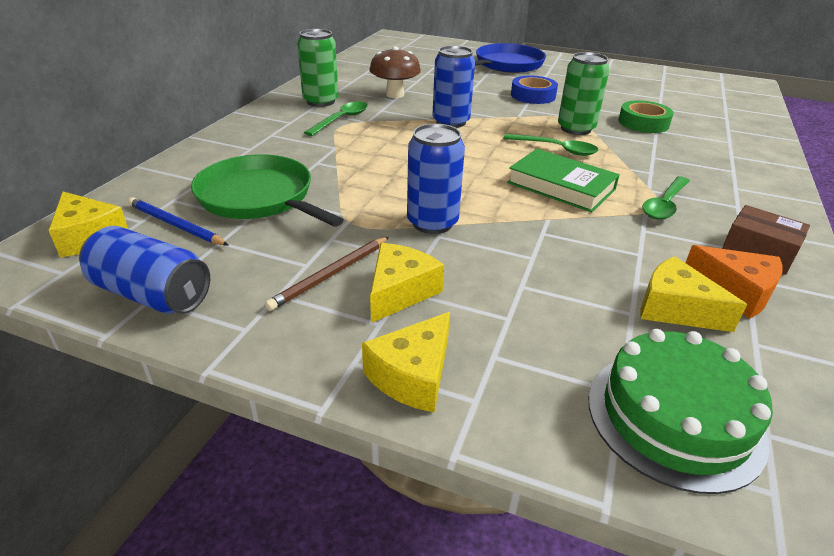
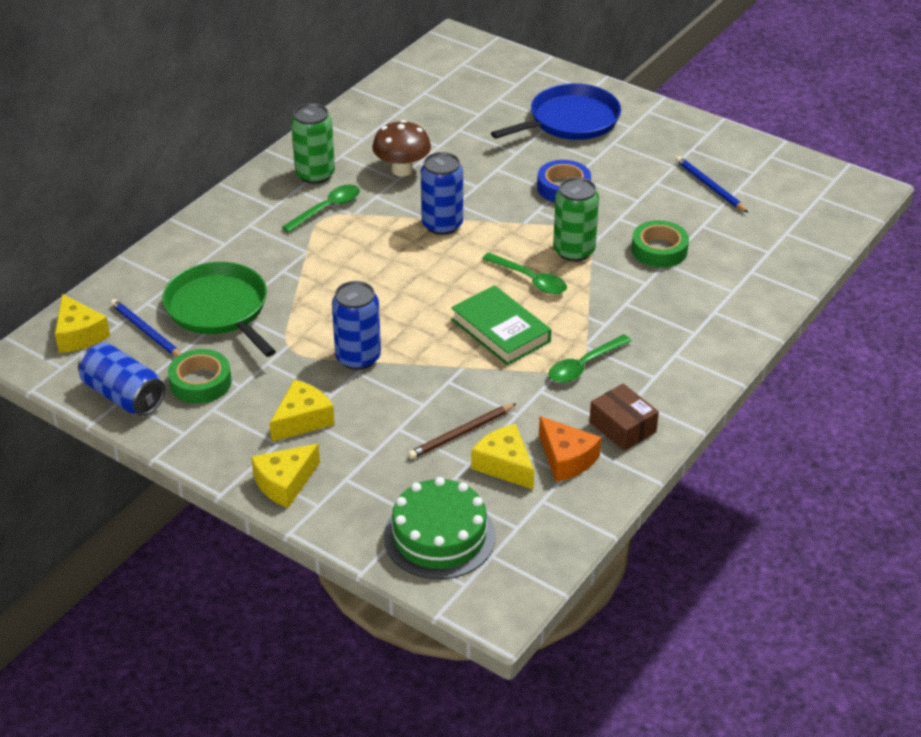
camera: 15 degrees right, 5 degrees up
brown pencil [265,237,389,311] -> brown pencil moved to [408,403,517,459]
none -> green tape [168,349,232,404]
none -> blue pencil [676,156,749,213]

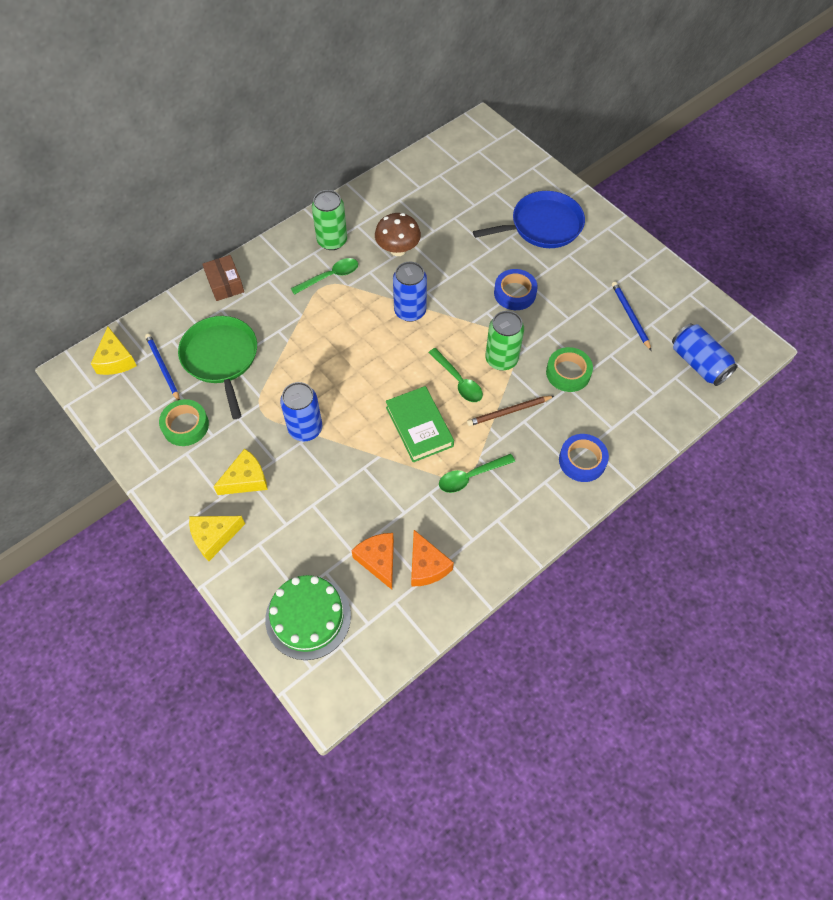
camera: 15 degrees right, 20 degrees up
blue can [78,342,165,416] -> blue can moved to [672,323,738,386]
brown pencil [408,403,517,459] -> brown pencil moved to [467,396,554,426]
yellow cheese [471,424,534,489] -> orange cheese [351,533,394,590]
brown box [589,384,659,451] -> brown box moved to [202,255,244,301]
none -> blue tape [559,434,609,482]

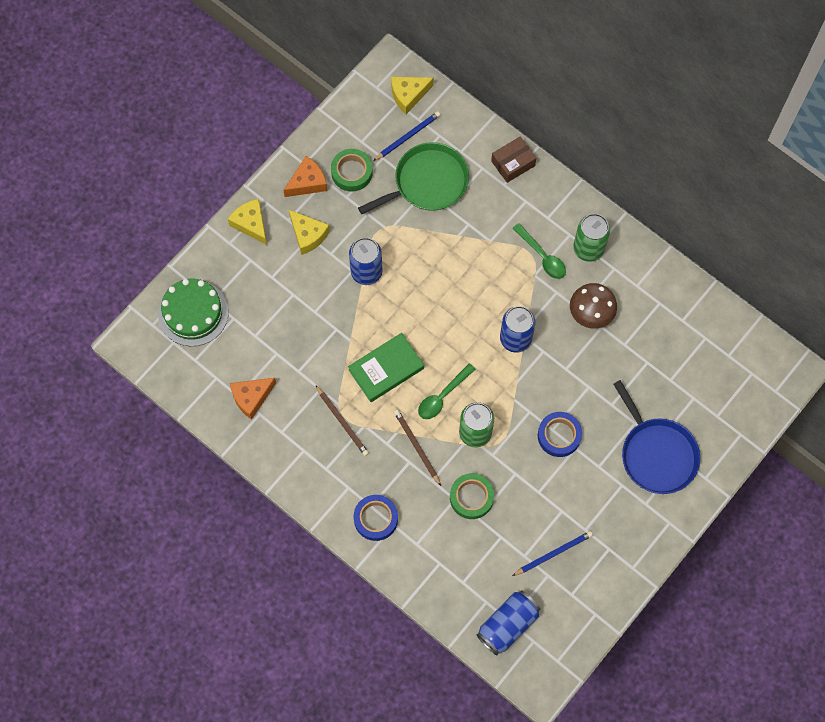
camera: 80 degrees right, 10 degrees up
orange cheese [351,533,394,590] -> orange cheese moved to [283,156,327,197]
green spoon [439,454,515,493] -> brown pencil [316,386,369,456]

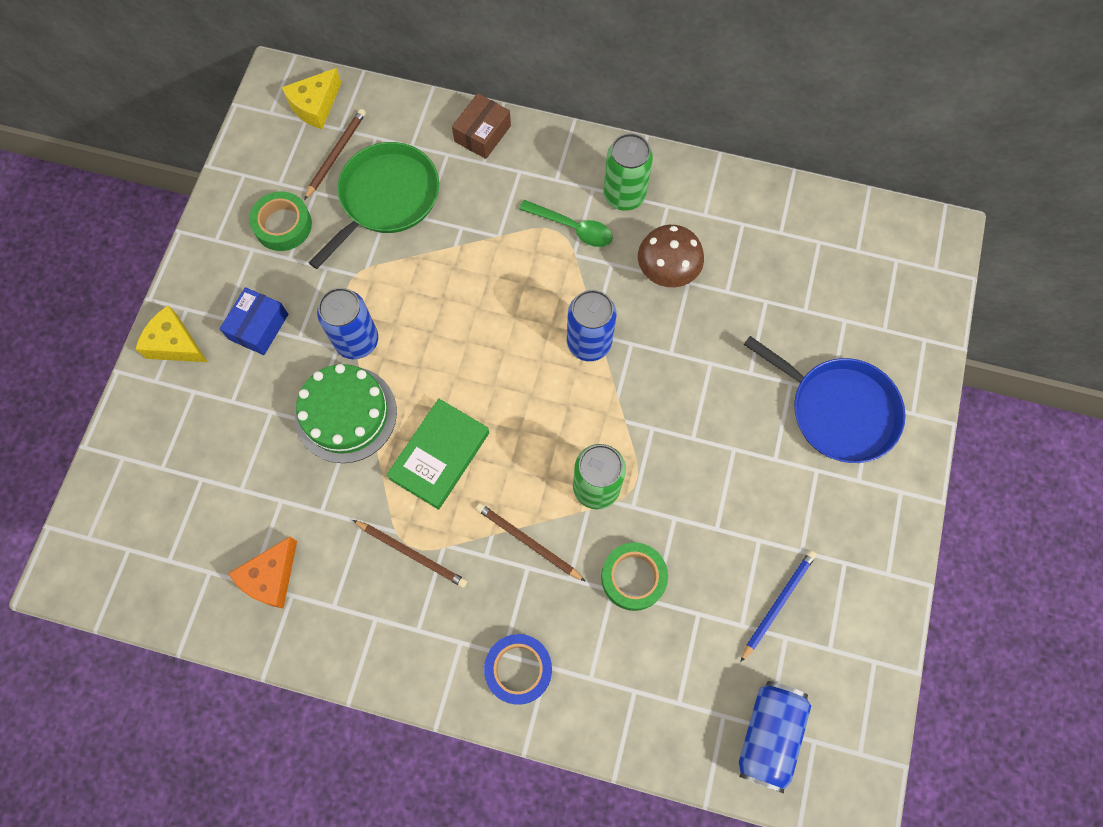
camera: 25 degrees left, 0 degrees up
green cake [158,278,228,346] -> green cake moved to [295,364,397,463]
orange cheese [283,156,327,197] -> none
yellow cheese [289,210,330,255] -> blue box [220,287,288,355]
blue pencil [373,111,440,161] -> brown pencil [304,109,366,200]
green spoon [418,364,476,419] -> none
blue tape [538,412,582,457] -> none

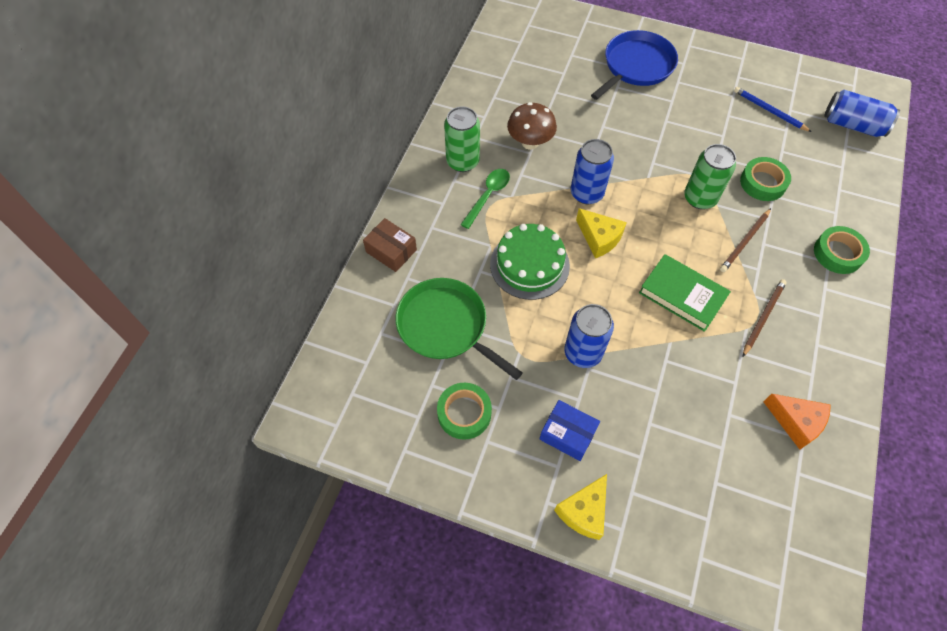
camera: 85 degrees left, 10 degrees down
yellow cheese [282,68,341,129] -> yellow cheese moved to [576,208,627,258]
green cake [295,364,397,463] -> green cake moved to [490,224,570,300]
brown pencil [304,109,366,200] -> none
blue tape [484,634,552,705] -> green tape [814,226,870,274]

